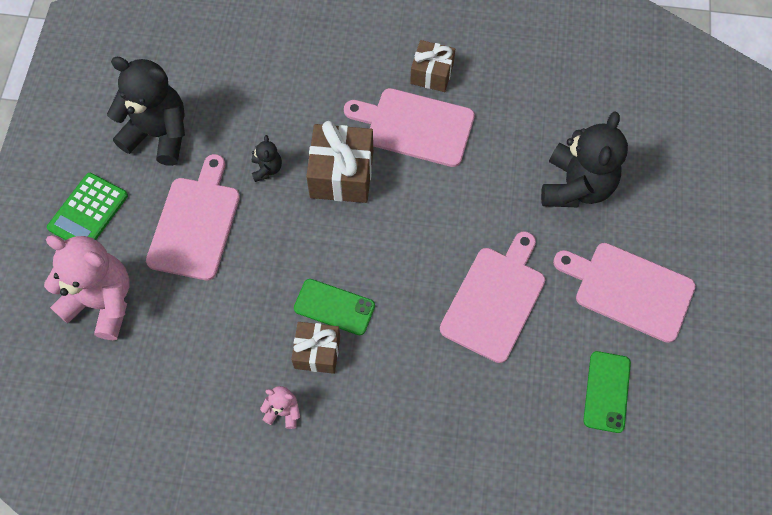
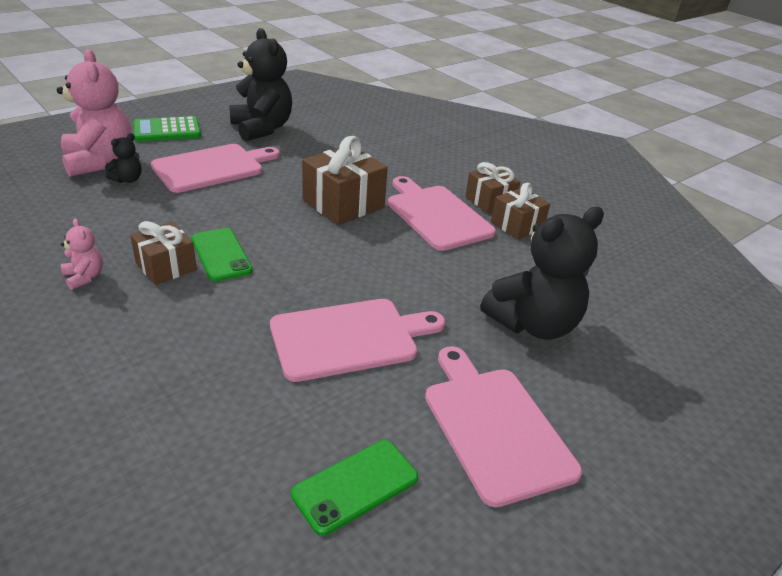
camera: 40 degrees right, 30 degrees down
black teddy bear [252,135,282,182] -> black teddy bear moved to [105,133,141,183]
none -> brown gift [491,183,550,239]

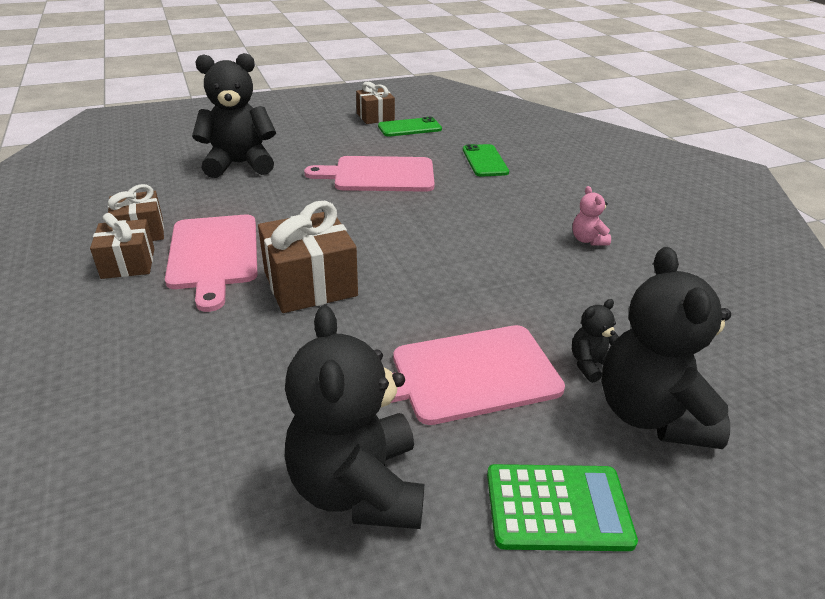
camera: 160 degrees left, 0 degrees up
pink teddy bear [57,49,132,177] -> black teddy bear [601,247,731,449]
brown gift [130,221,197,285] -> brown gift moved to [356,82,395,124]
green phone [191,228,253,282] -> green phone moved to [463,144,509,177]
pink cutting board [425,346,582,507] -> none

